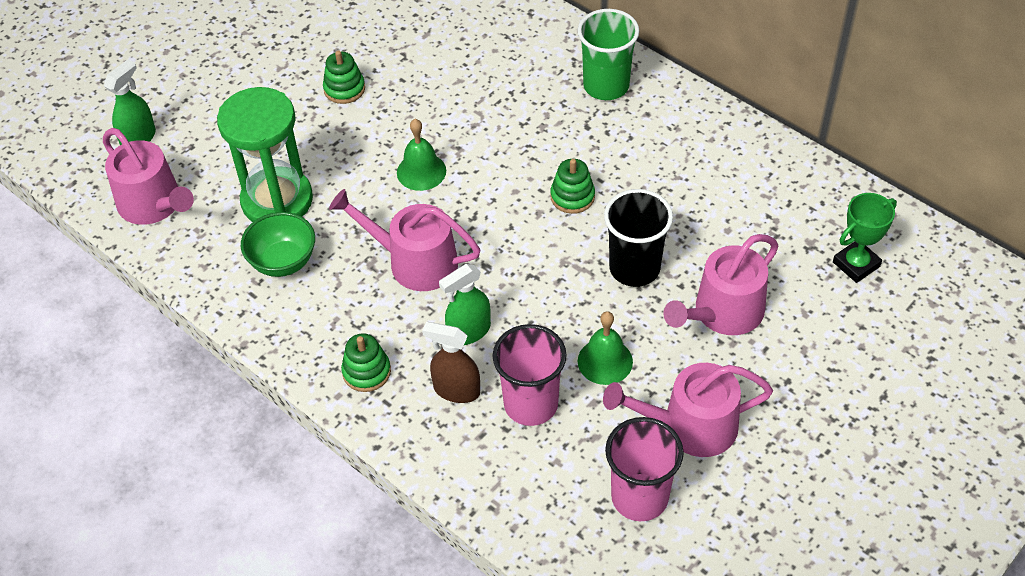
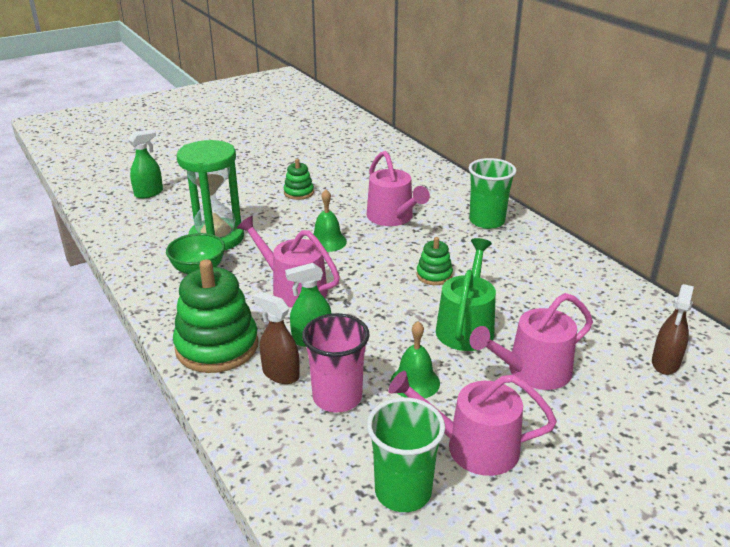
camera: 15 degrees right, 20 degrees down
pink watering can [103,128,194,225] -> pink watering can moved to [367,151,430,226]
green stacking toy [341,333,391,392] -> green stacking toy [173,260,258,373], size x2.00
black cup [604,189,673,287] -> green watering can [436,238,496,351]
pink cup [605,417,684,521] -> green cup [367,397,445,512]
green trophy [833,193,897,283] -> brown spray bottle [652,284,694,375]

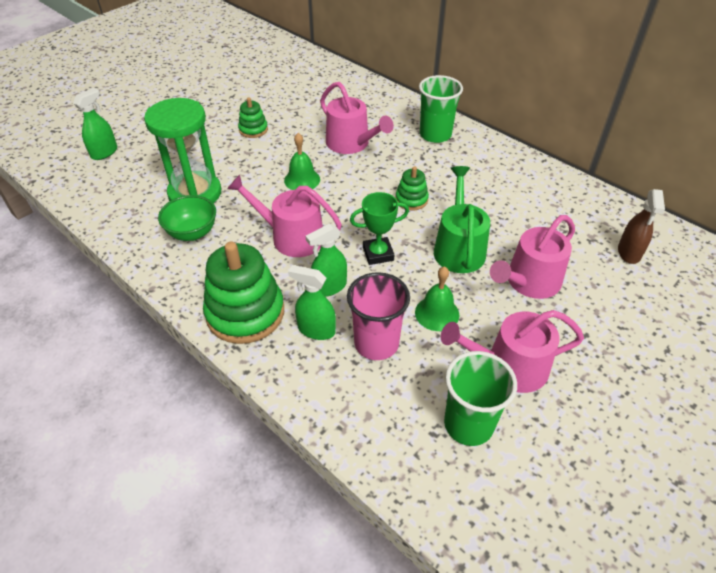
camera: 15 degrees left, 15 degrees up
brown spray bottle [253,291,300,384] -> green spray bottle [288,265,336,340]
none -> green trophy [350,192,409,265]

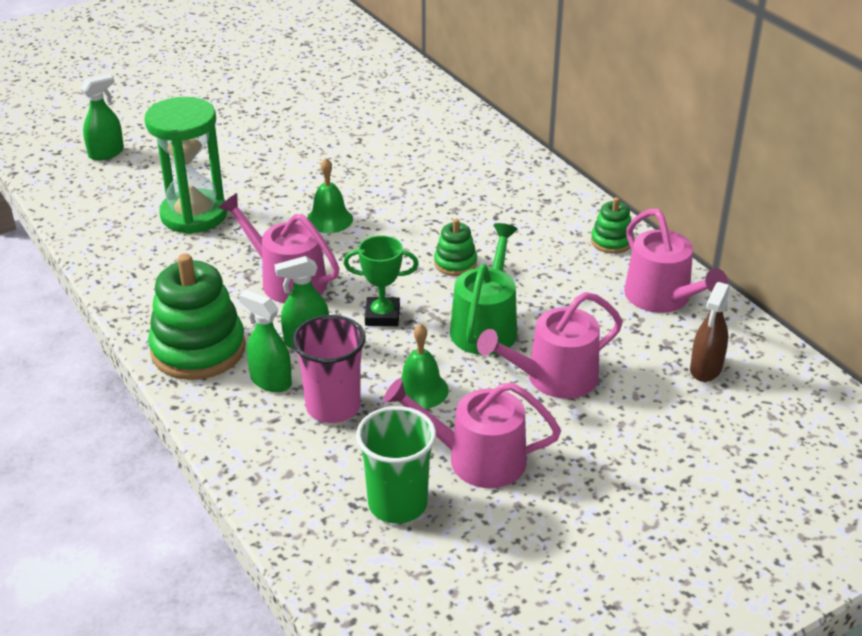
camera: 15 degrees right, 10 degrees down
green bowl [158,195,216,241] -> none
green stacking toy [238,98,268,138] -> green stacking toy moved to [591,197,634,254]
pink watering can [320,82,394,154] -> pink watering can moved to [624,209,728,313]
green cup [419,75,463,143] -> none

